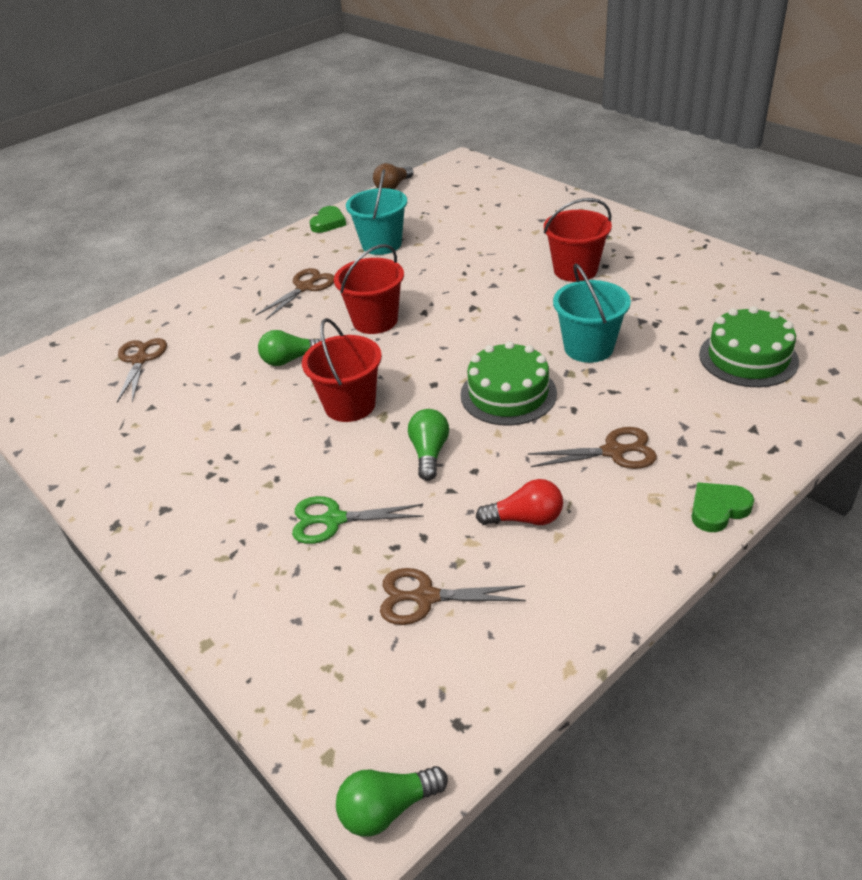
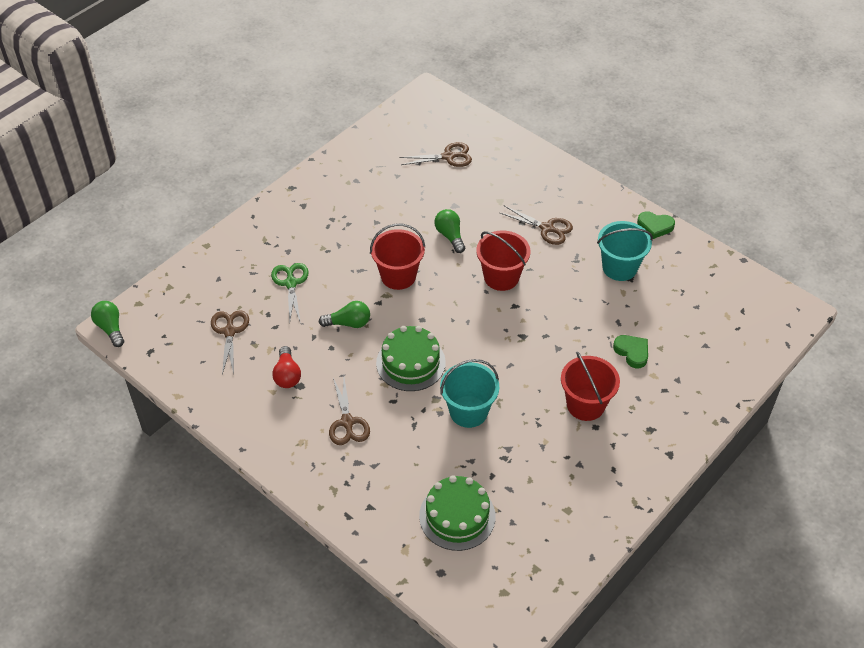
camera: 80 degrees right, 10 degrees up
brown light bulb [373,163,414,189] -> none
green heart [692,482,754,532] -> green heart moved to [613,335,648,369]

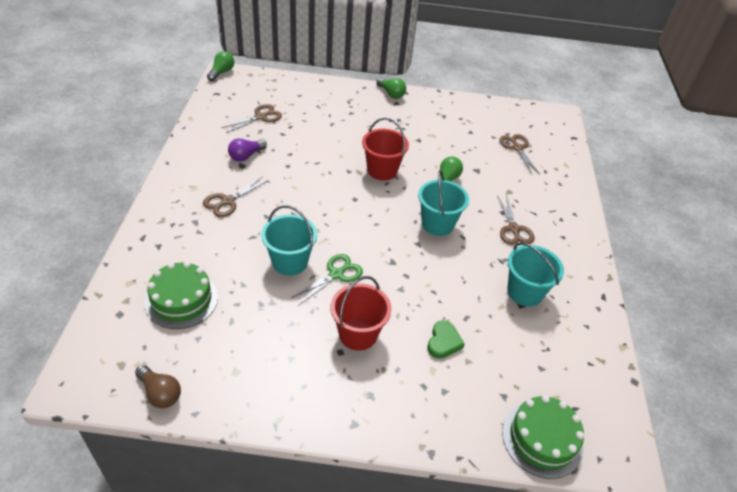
camera: 50 degrees right, 5 degrees down
green scissors [271,263,309,323] -> green scissors moved to [291,254,363,305]
red light bulb [272,346,301,388] -> purple light bulb [228,138,267,162]
green light bulb [319,301,370,328] -> green light bulb moved to [376,78,406,99]
green cake [376,326,446,391] -> green cake moved to [502,395,584,479]
brown scissors [399,142,472,167] -> brown scissors turned 150 degrees counterclockwise [499,134,540,174]
red bucket [476,231,530,291] -> turquoise bucket [418,170,469,236]
green heart [637,211,675,239] -> none
none -> brown light bulb [135,365,181,408]

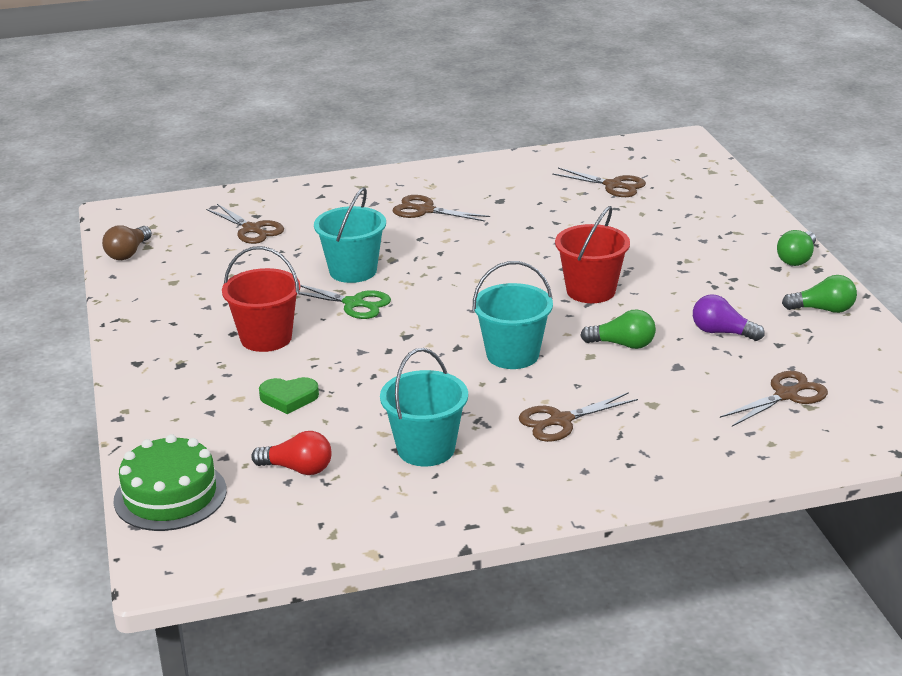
camera: 75 degrees right, 15 degrees down
green cake [145,262,218,329] -> brown scissors [206,204,284,244]
green light bulb [207,51,234,81] -> green light bulb moved to [782,275,857,313]
purple light bulb [228,138,267,162] -> purple light bulb moved to [693,294,765,341]
none -> red light bulb [251,431,331,475]

